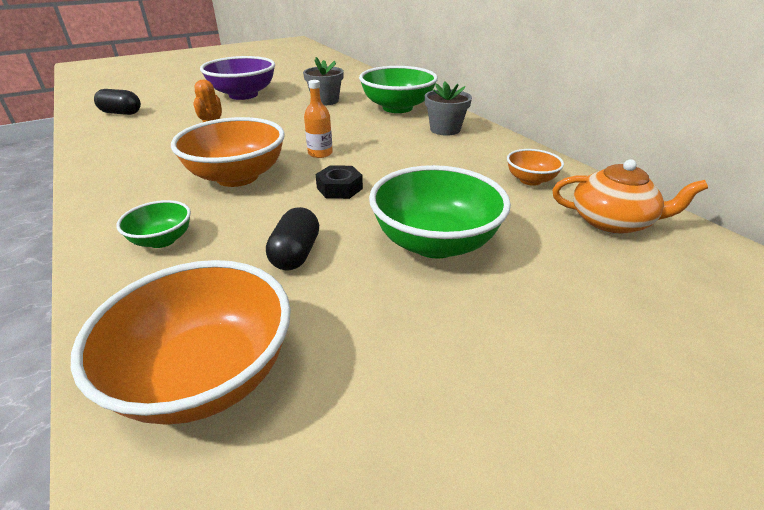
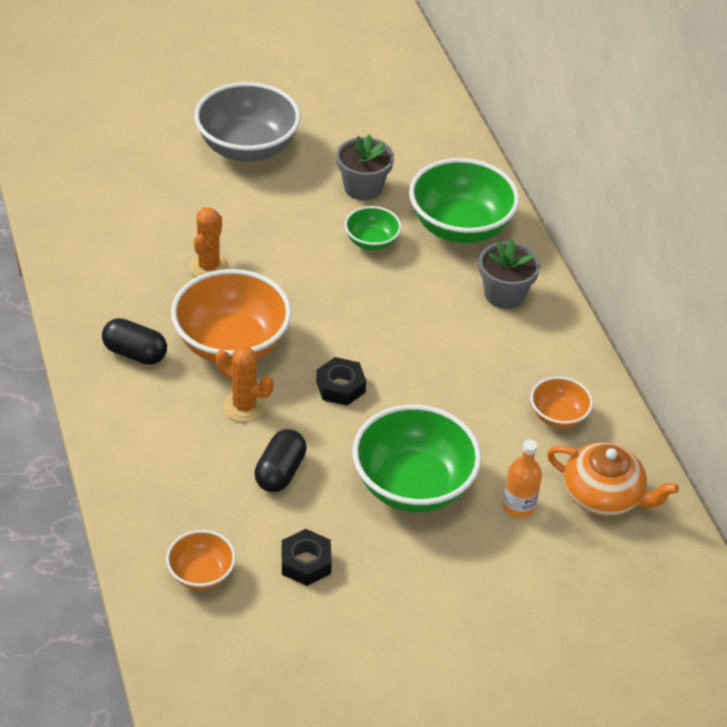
camera: 10 degrees right, 10 degrees up
orange bowl [71,260,291,425] -> orange bowl [166,530,236,590], size x0.51
black capsule [94,89,141,115] -> black capsule moved to [102,318,167,365]
green bowl [116,200,191,248] -> green bowl moved to [345,206,401,250]
purple bowl [200,56,275,100] -> grey bowl [194,82,301,162]
orange bottle [304,80,333,158] -> orange bottle moved to [502,440,542,518]
none -> orange cactus [216,346,273,422]
none -> black nut [282,529,332,586]

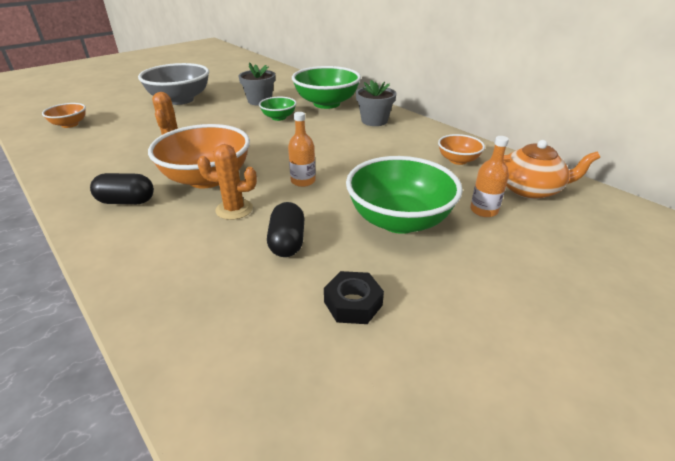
camera: 20 degrees left, 10 degrees down
orange bowl [166,530,236,590] -> orange bowl moved to [42,103,86,128]
black nut [316,357,366,406] -> orange bottle [288,112,316,187]

